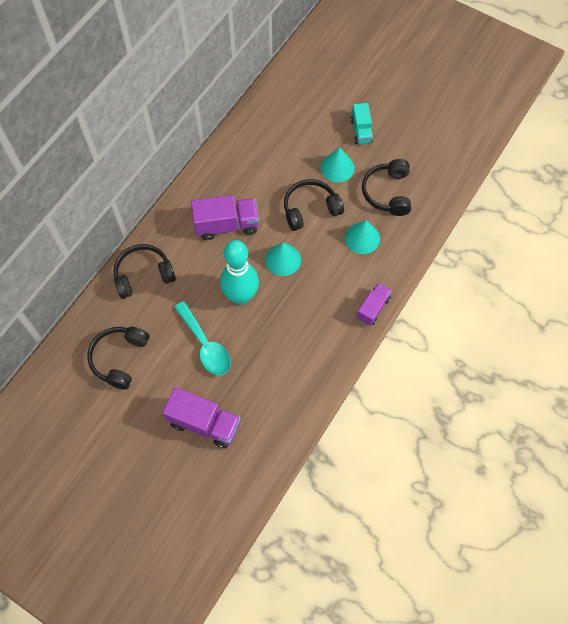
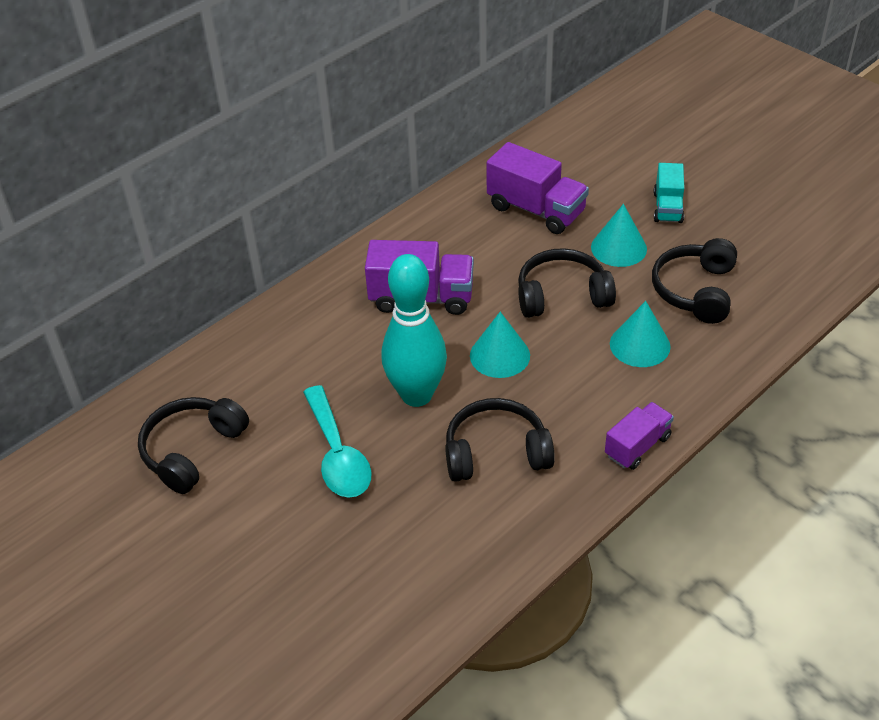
camera: 15 degrees right, 20 degrees down
black headphones [114,244,176,299] -> black headphones moved to [445,398,555,482]
purple truck [162,387,241,449] -> purple truck moved to [486,142,589,234]

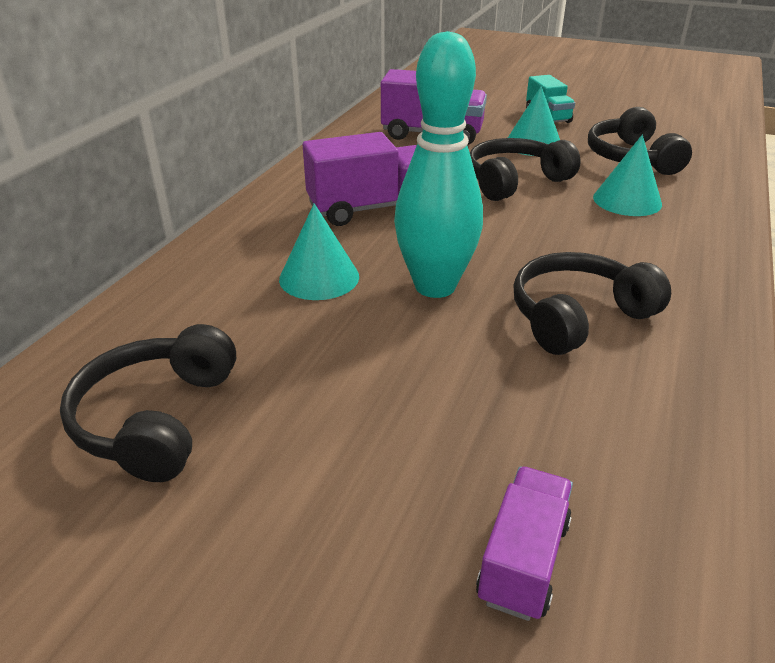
camera: 25 degrees left, 10 degrees down
turquoise spoon [303,385,372,498] -> none
turquoise cone [470,312,530,378] -> turquoise cone moved to [279,203,359,300]
purple truck [605,402,674,470] -> purple truck moved to [476,466,573,621]

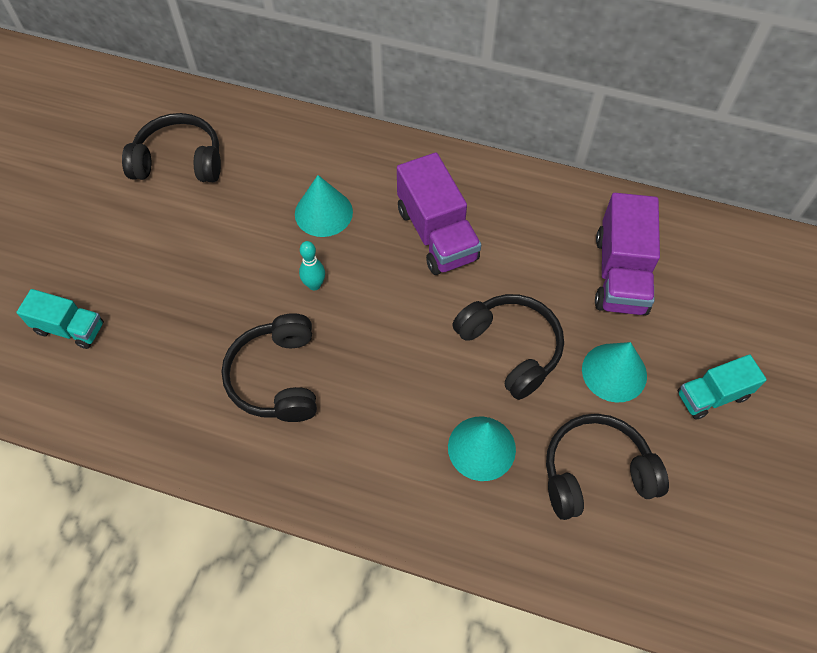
camera: 85 degrees right, 25 degrees up
turquoise bowling pin [394,31,483,298] -> turquoise bowling pin [299,241,325,291], size x0.41
purple truck [476,466,573,621] -> turquoise truck [16,289,104,349]
black headphones [514,252,671,355] -> black headphones turned 150 degrees counterclockwise [221,313,317,422]

